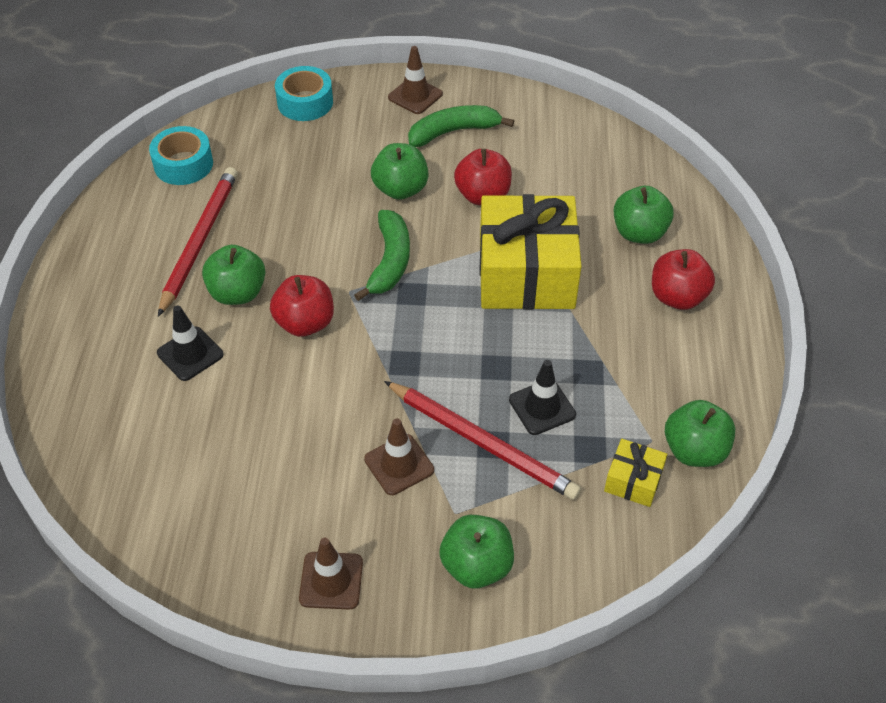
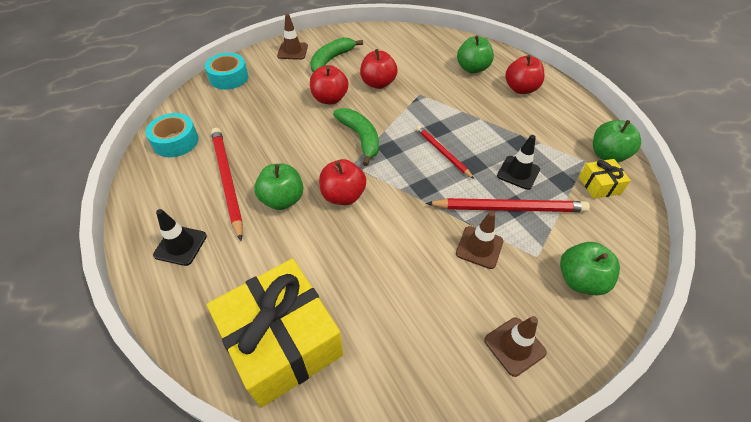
camera: 35 degrees left, 0 degrees up
black traffic cone [157,305,224,381] -> black traffic cone moved to [153,209,207,266]
green apple [371,143,428,200] -> red apple [310,65,348,104]
yellow gift [479,194,582,310] -> yellow gift moved to [207,259,343,408]
none -> red pencil [416,126,474,179]

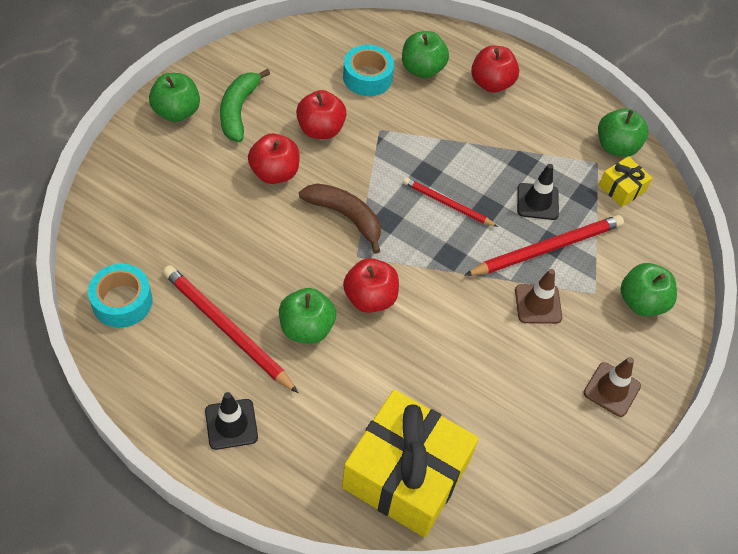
camera: 30 degrees left, 5 degrees up
turquoise tape [205,53,248,90] -> turquoise tape moved to [343,45,394,96]
brown traffic cone [277,14,308,60] -> green apple [149,73,200,122]
green banana [333,108,379,166] -> brown banana [299,183,381,254]

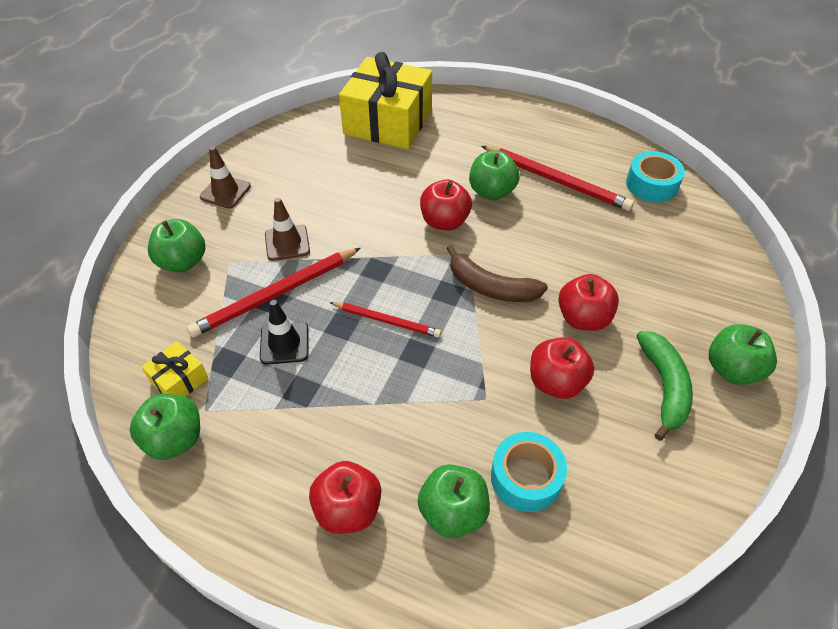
camera: 175 degrees right, 5 degrees down
black traffic cone [205,392,258,450] -> none

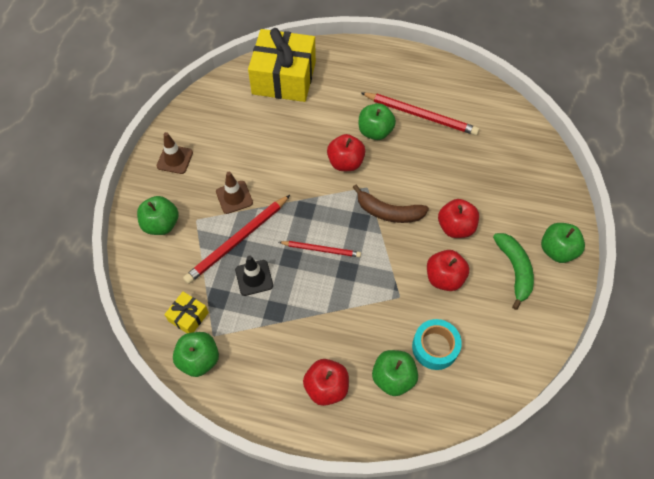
camera: 10 degrees left, 10 degrees up
turquoise tape [626,151,685,202] -> none

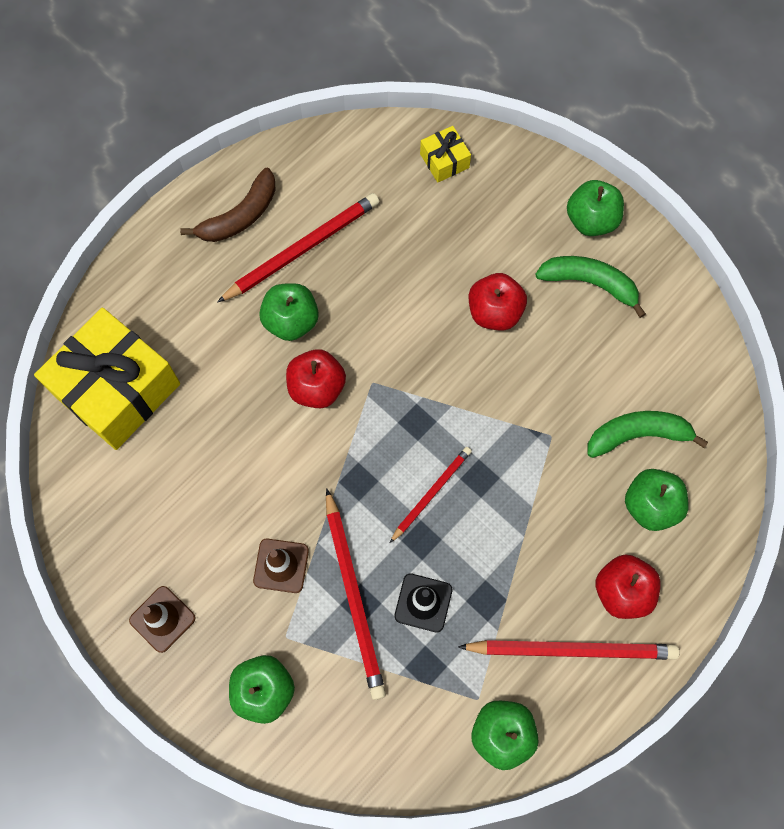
camera: 60 degrees left, 10 degrees up
yellow gift [164,292,209,333] -> yellow gift moved to [420,126,471,183]
brown banana [353,185,429,223] -> brown banana moved to [180,168,276,242]
turquoise tape [412,319,462,370] -> green banana [587,411,708,458]
red apple [427,250,469,291] -> none
none -> red pencil [458,640,679,660]

